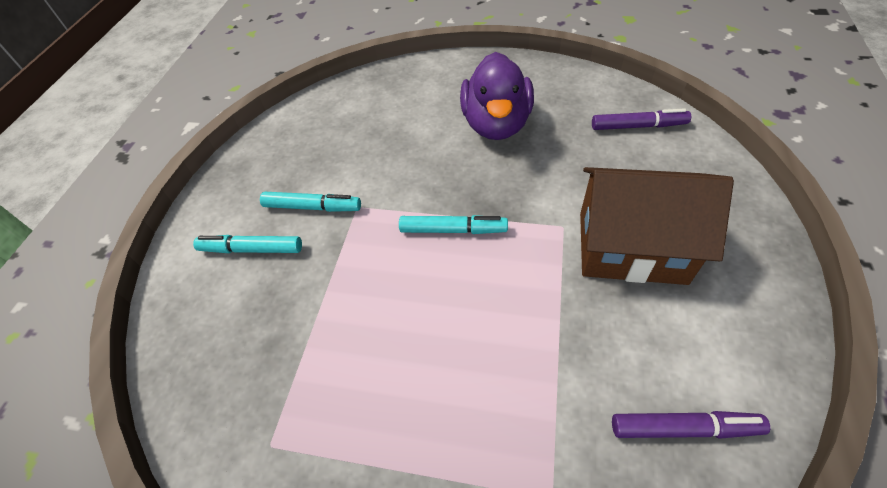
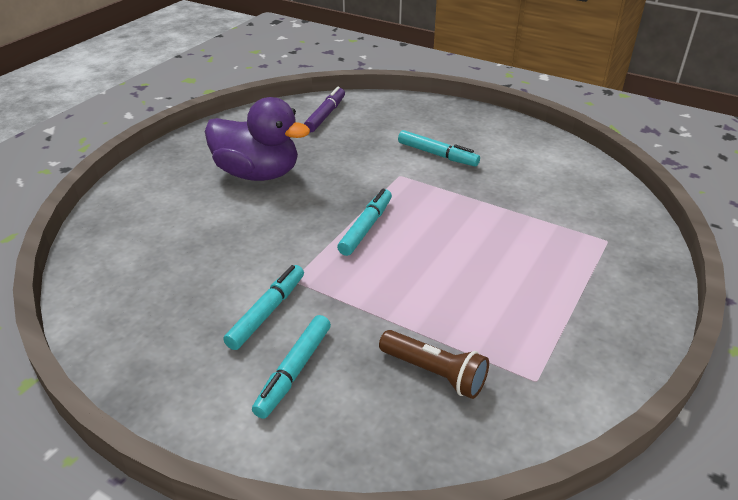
camera: 75 degrees left, 15 degrees down
brown house [580,167,734,285] -> turquoise marker [398,130,480,167]
purple marker [612,411,770,439] -> none
none -> brown flashlight [379,330,489,399]

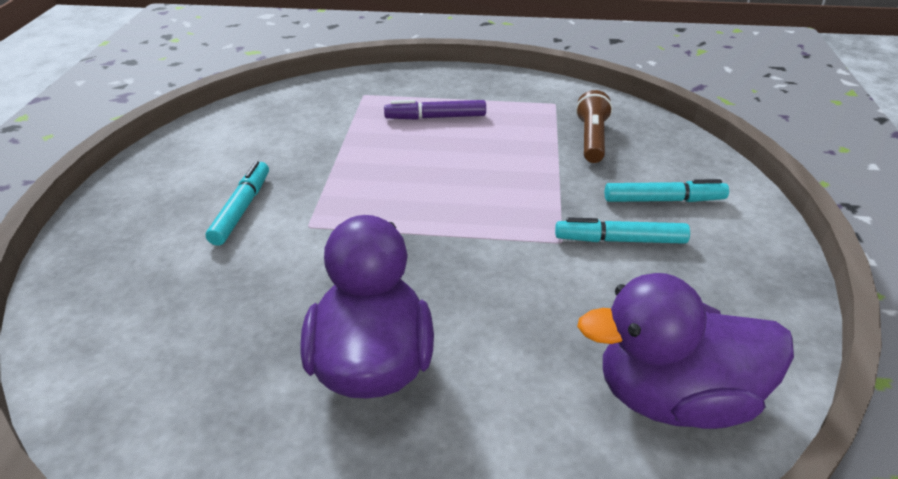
camera: 115 degrees left, 0 degrees up
purple marker [304,87,345,132] -> purple marker moved to [384,100,486,120]
turquoise marker [337,189,392,256] -> none
none -> purple duck [577,273,794,429]

